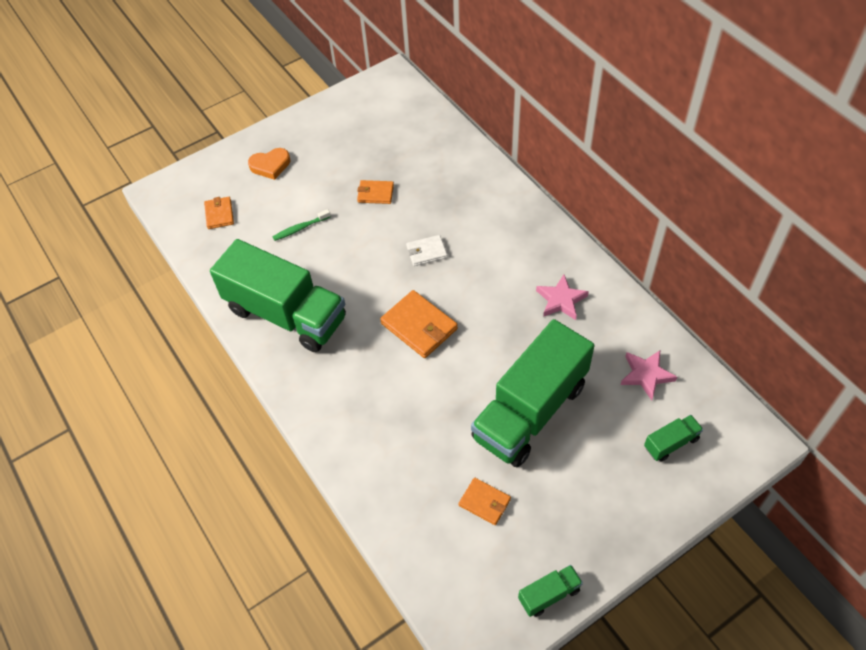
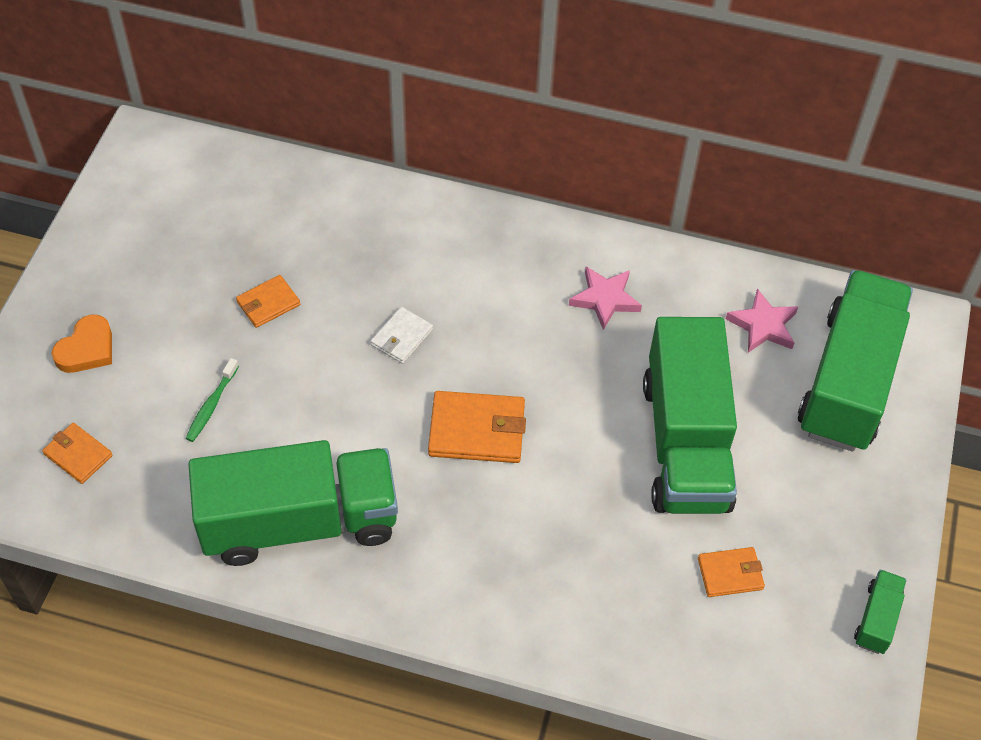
camera: 45 degrees left, 0 degrees up
green truck [644,415,703,462] -> green truck [798,270,913,451], size x2.48

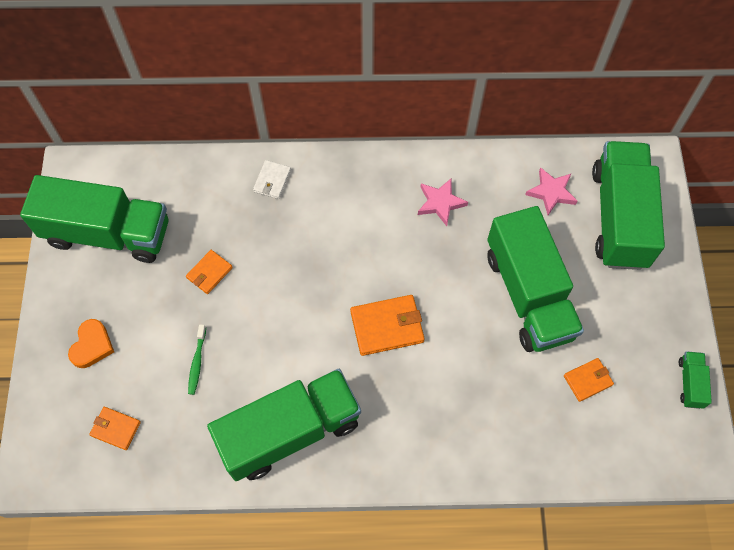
camera: 15 degrees left, 10 degrees up
white wallet [371,307,433,364] -> white wallet moved to [253,160,291,199]
none -> green truck [20,175,168,263]

